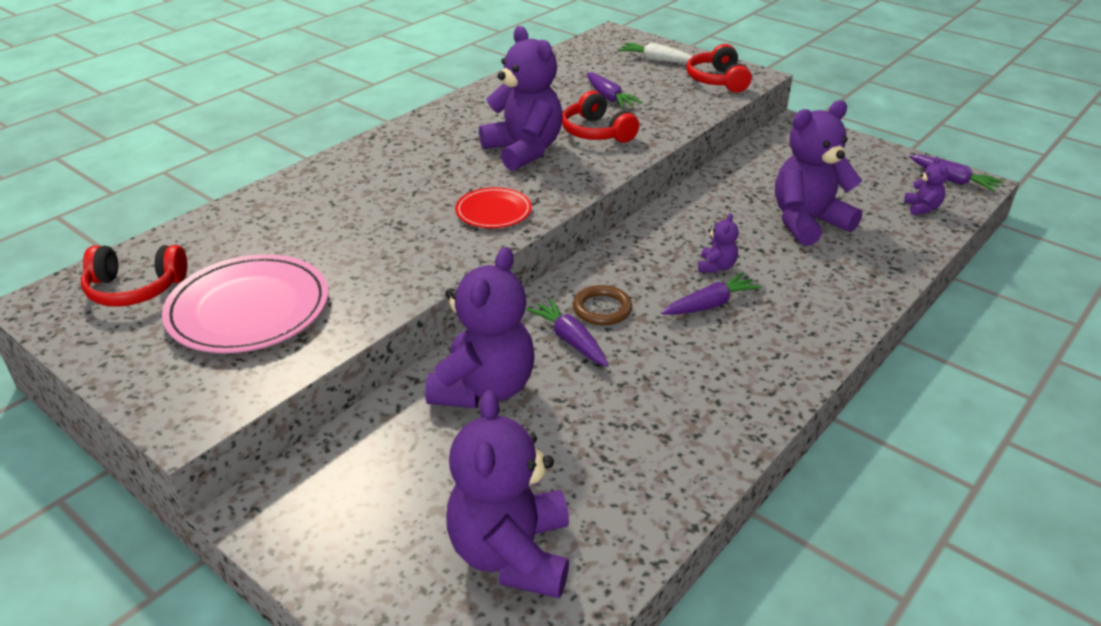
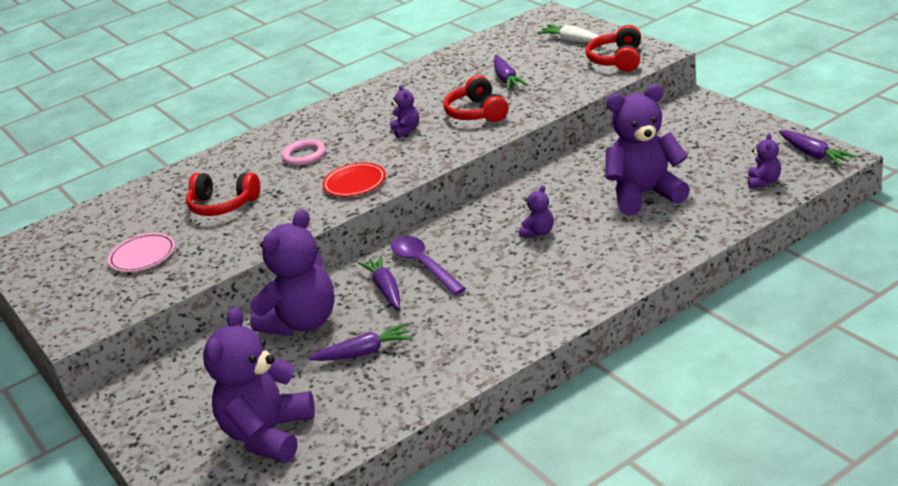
camera: 20 degrees right, 5 degrees down
red headphones [81,245,187,307] -> red headphones moved to [186,173,260,216]
pink plate [162,254,329,353] -> pink plate [108,233,175,272], size x0.55
purple teddy bear [479,26,563,171] -> purple teddy bear [390,85,419,138], size x0.44
brown ring [573,285,632,325] -> purple spoon [391,236,466,295]
purple carrot [661,272,762,315] -> purple carrot moved to [309,323,413,361]
none -> pink ring [282,139,326,166]

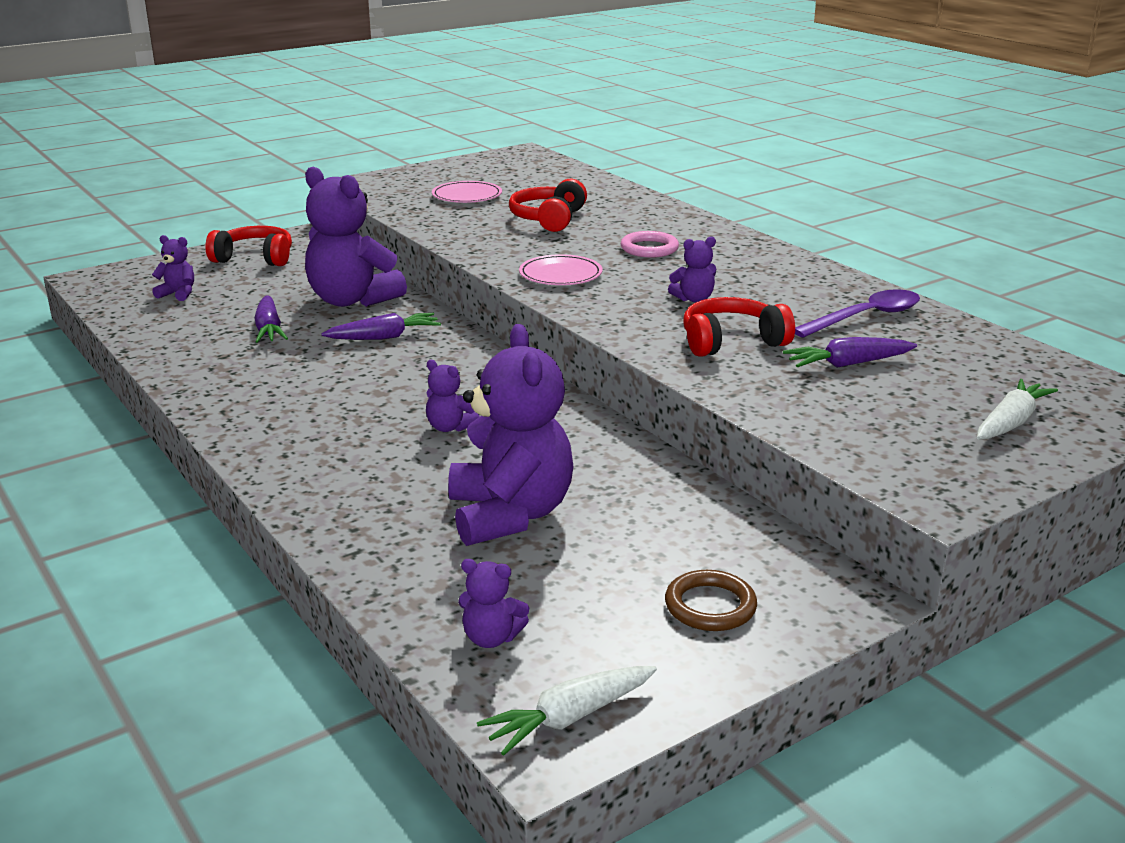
camera: 85 degrees right, 5 degrees down
purple teddy bear [203,307,315,463] -> purple teddy bear [152,235,194,301], size x0.44
red plate [322,162,386,197] -> pink plate [519,254,602,285]
purple spoon [391,236,466,295] -> purple spoon moved to [795,289,920,338]
red headphones [586,25,641,72] -> red headphones moved to [205,226,292,266]
purple carrot [779,130,857,166] -> white carrot [477,666,657,756]
none -> brown ring [665,570,757,631]

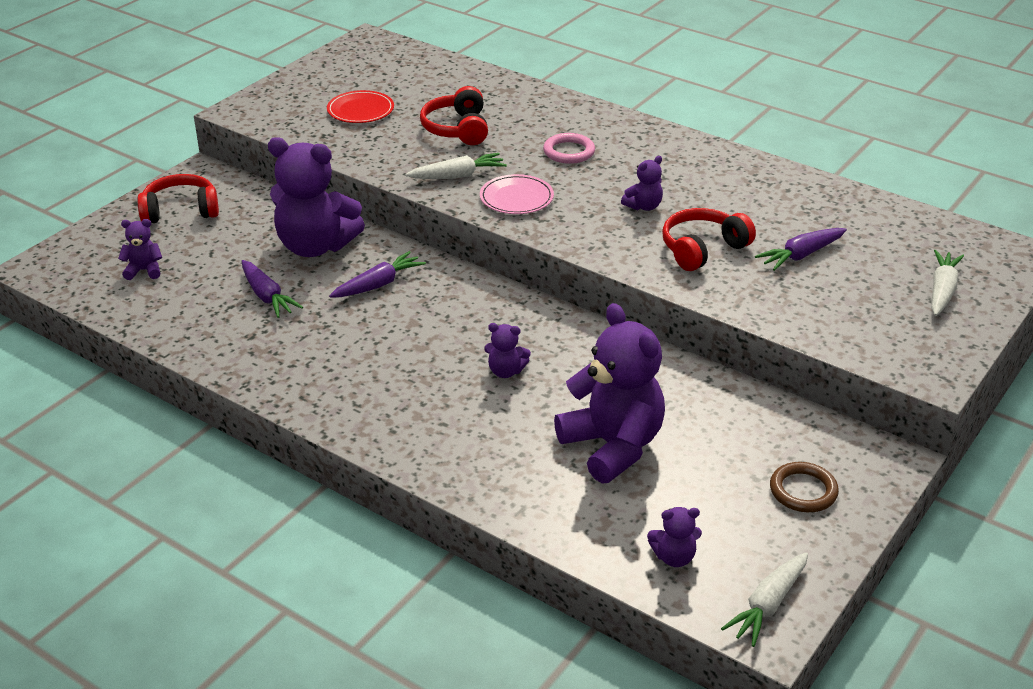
camera: 20 degrees left, 10 degrees up
pink plate [432,181,502,203] -> red plate [327,90,394,123]
purple spoon [795,289,920,338] -> none
none -> white carrot [405,153,507,179]

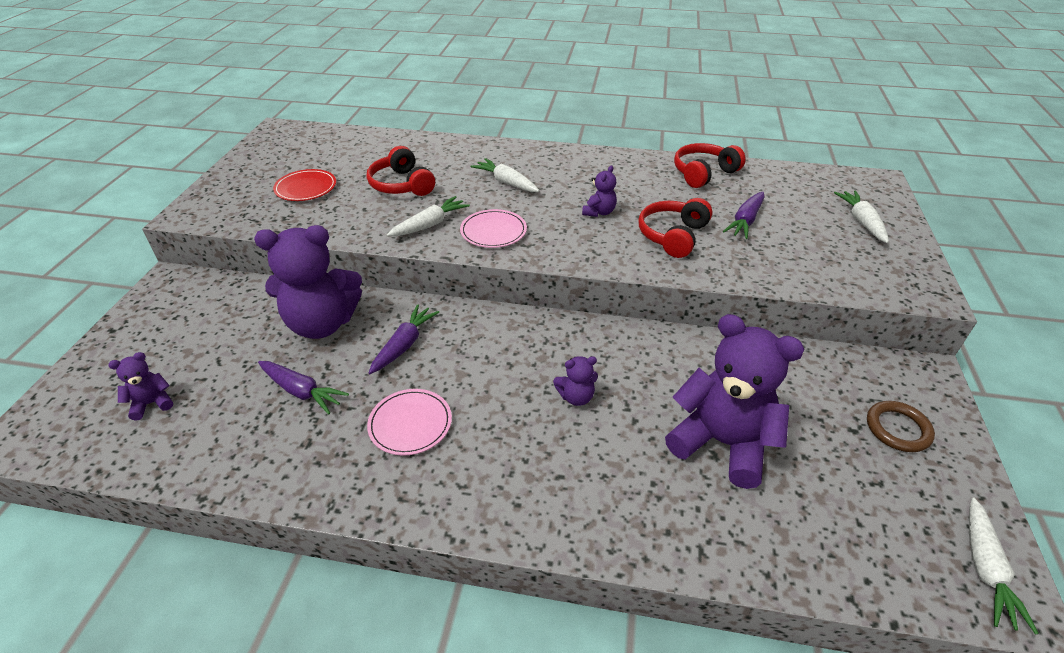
camera: 25 degrees left, 5 degrees up
red headphones [137,174,219,223] -> red headphones moved to [674,143,746,188]
pink ring [543,133,595,164] -> white carrot [471,158,539,192]
purple teddy bear [647,507,702,567] -> none
none -> pink plate [367,389,452,456]

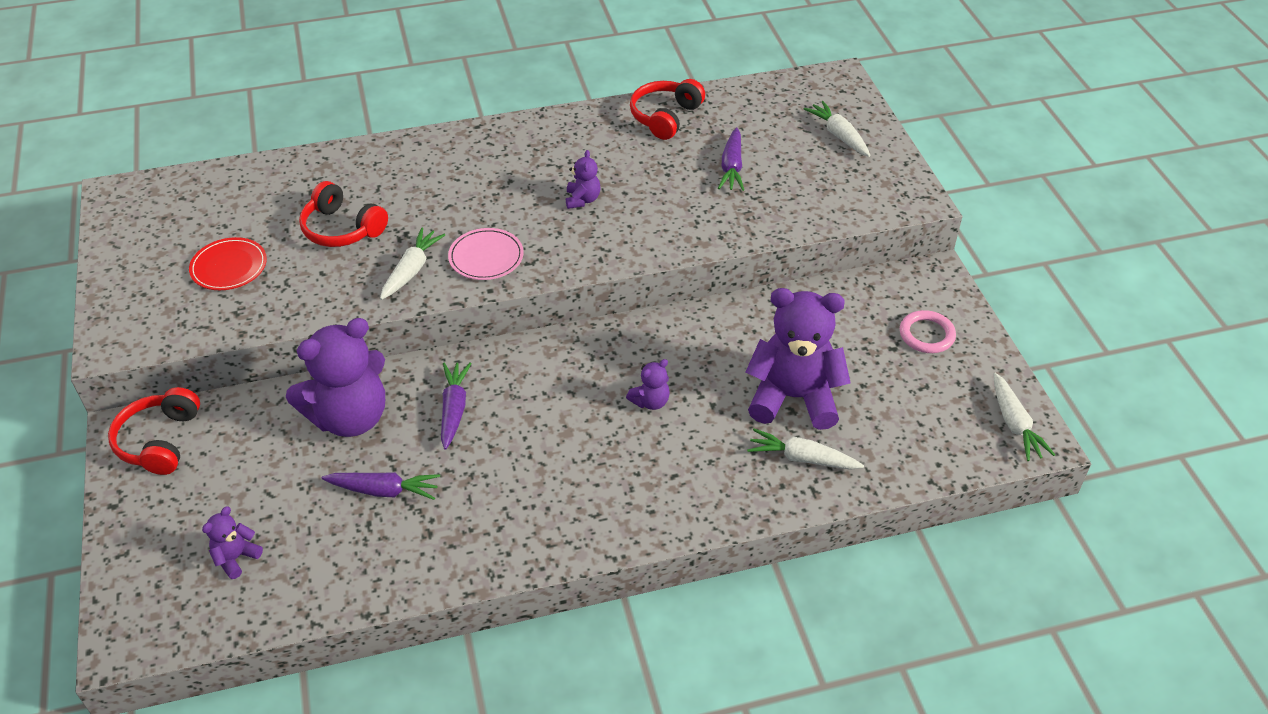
camera: 25 degrees left, 5 degrees up
pink plate [367,389,452,456] -> none
white carrot [471,158,539,192] -> white carrot moved to [747,429,864,470]
red headphones [638,198,713,258] -> red headphones moved to [108,387,200,475]
brown ring [867,401,935,452] -> pink ring [900,310,956,353]

